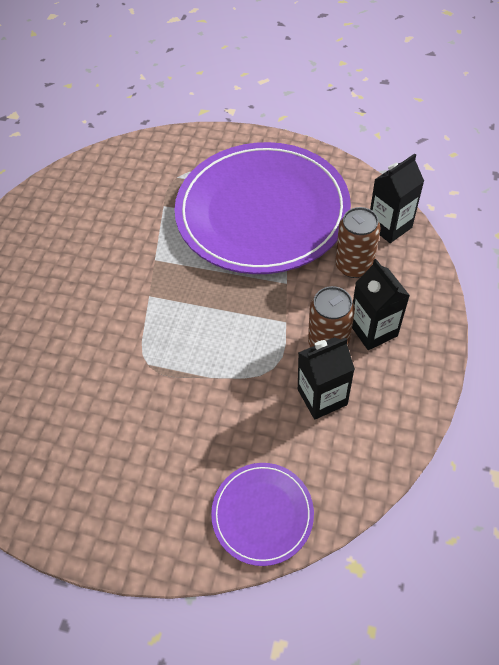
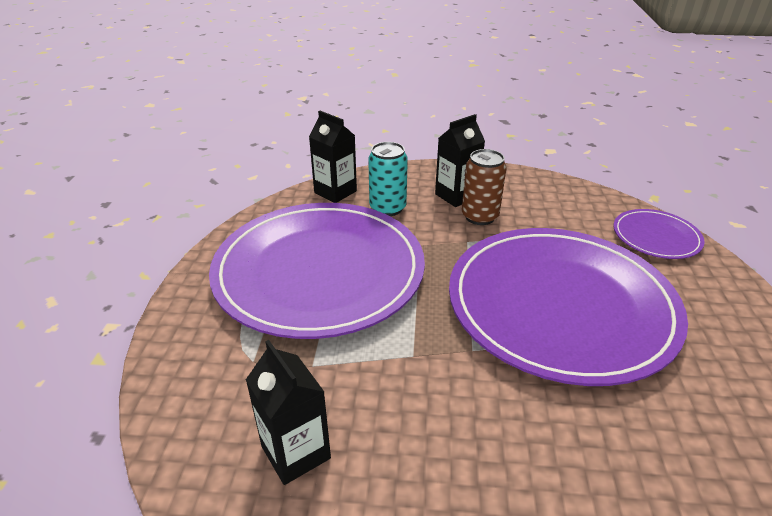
camera: 105 degrees left, 20 degrees down
black carton [298,337,355,420] -> black carton moved to [246,340,331,485]
brown can [335,207,381,278] -> turquoise can [368,142,408,216]
none -> purple plate [449,228,688,386]

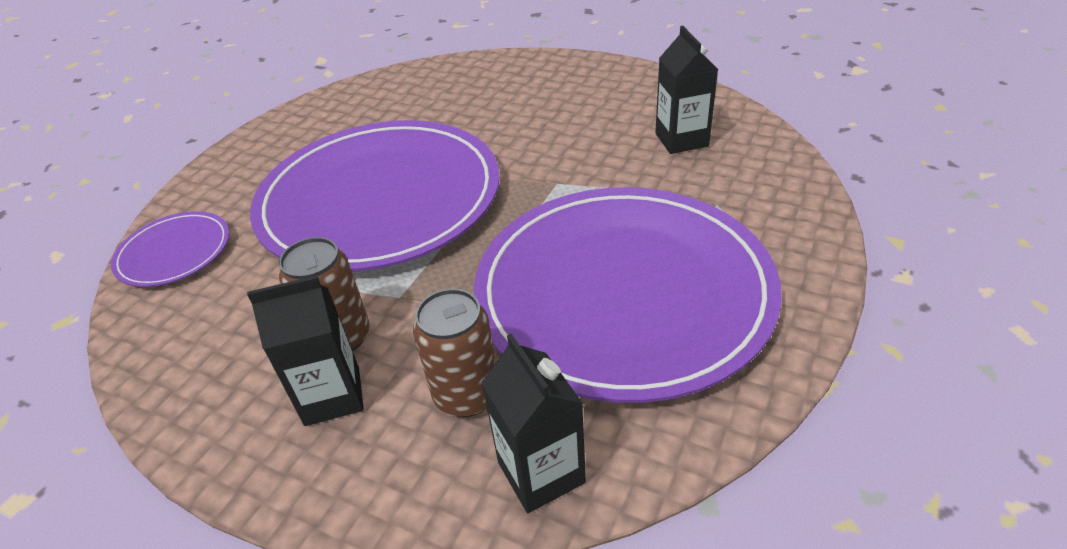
camera: 155 degrees left, 5 degrees up
turquoise can [368,142,408,216] -> brown can [413,289,496,417]

